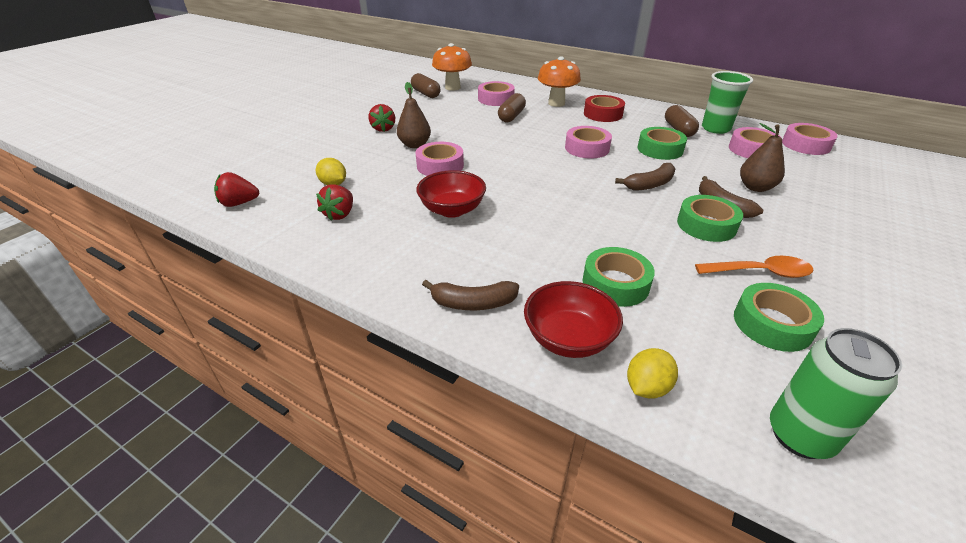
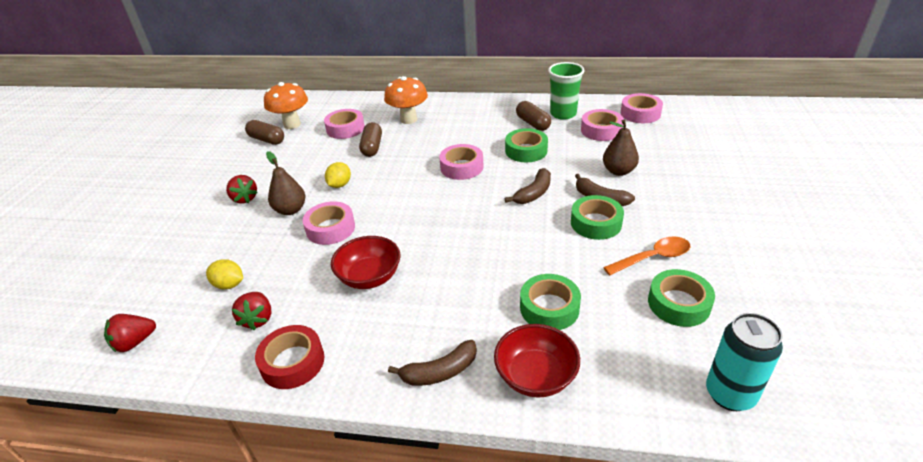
camera: 20 degrees left, 0 degrees up
red tape [584,95,625,122] -> red tape moved to [255,325,325,389]
yellow lemon [627,348,678,399] -> yellow lemon moved to [325,162,351,188]
green can [770,328,902,459] -> turquoise can [706,313,783,411]

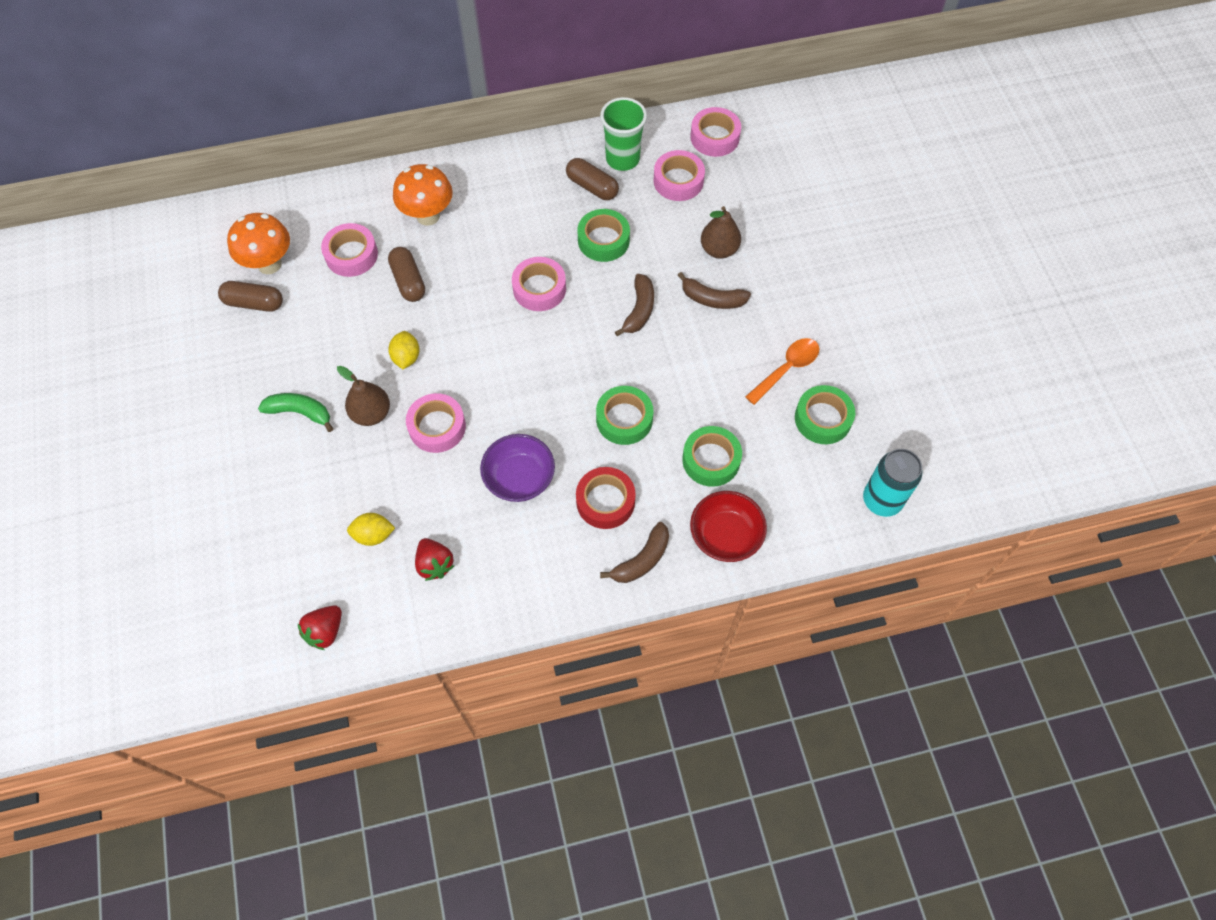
camera: 25 degrees left, 25 degrees up
red strawberry [226,175,258,204] -> green banana [258,393,333,432]
red tape [255,325,325,389] -> red tape moved to [576,467,636,529]
red bowl [331,236,401,289] -> purple bowl [480,434,555,502]
green tape [571,195,624,240] -> green tape moved to [596,386,653,445]

